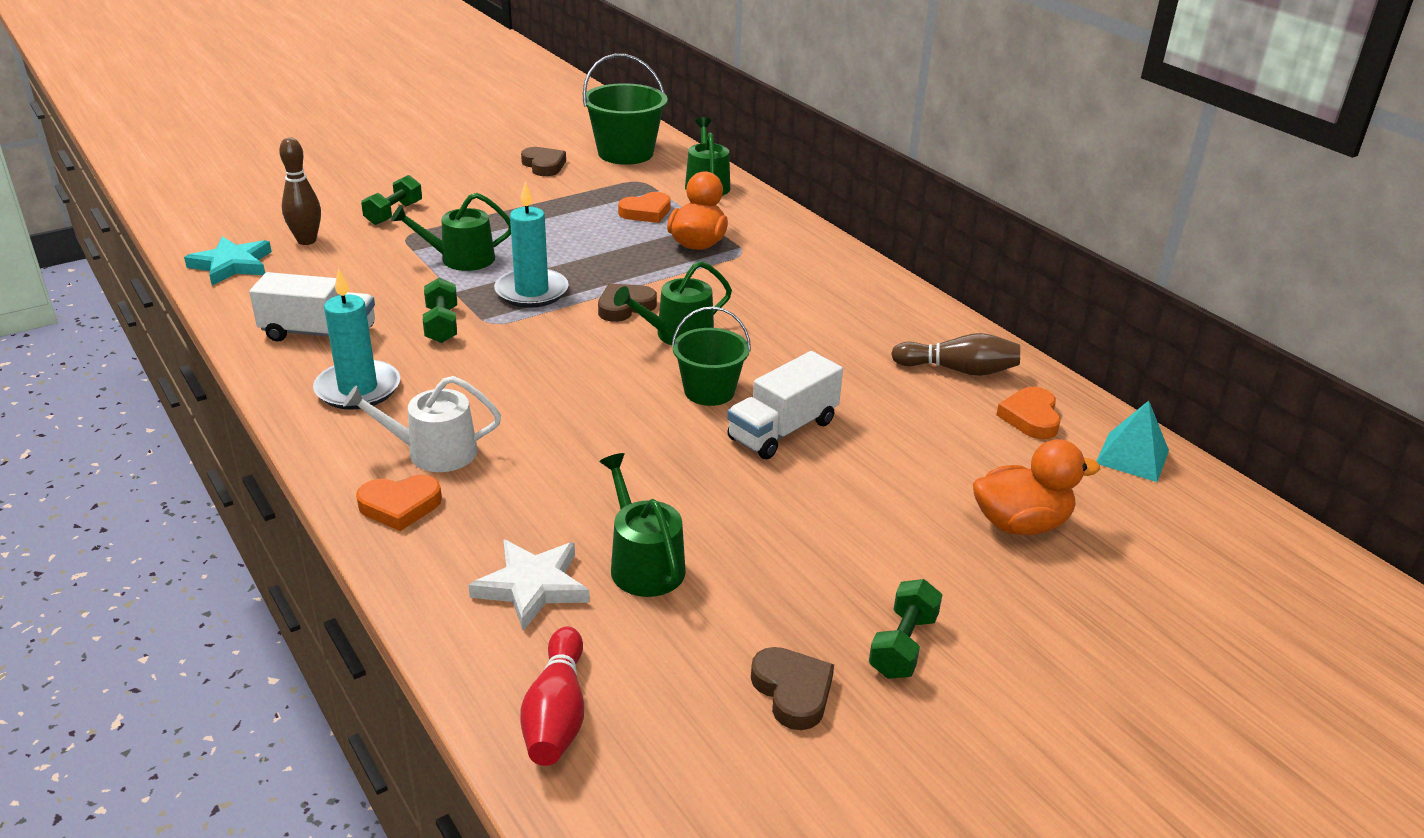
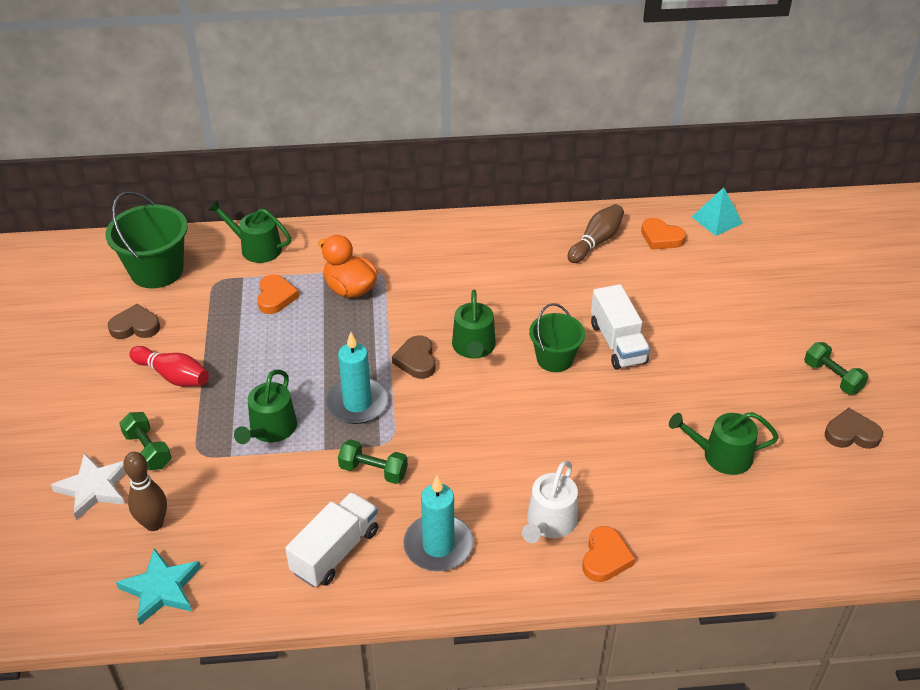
camera: 60 degrees left, 10 degrees up
white star [468,540,590,631] -> white star moved to [51,453,125,520]
red bowling pin [520,626,584,766] -> red bowling pin moved to [129,346,209,387]
orange duck [973,439,1100,535] -> none

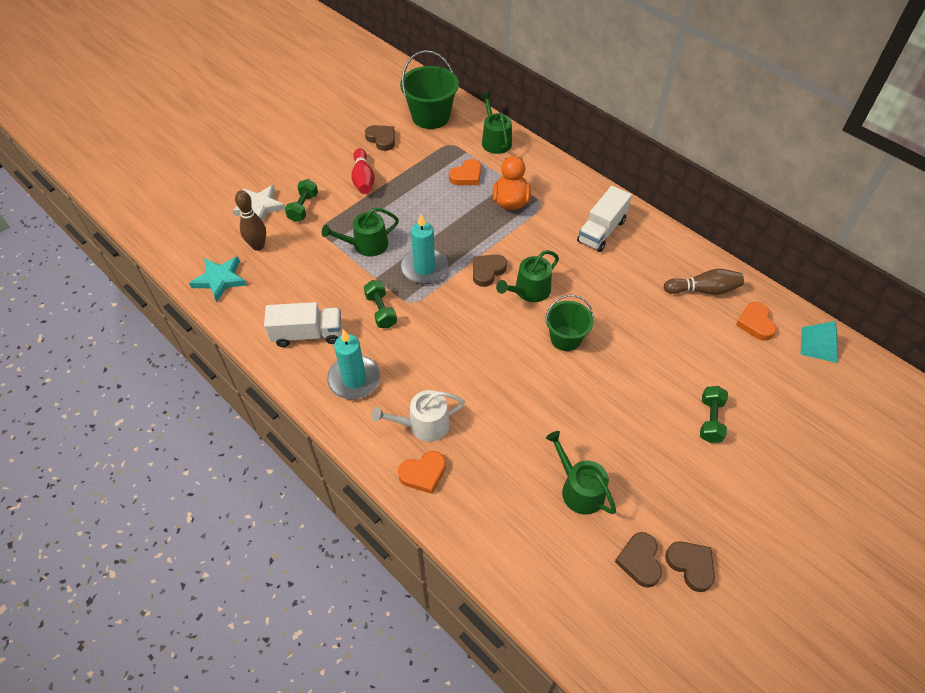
camera: 50 degrees right, 10 degrees up
white truck [591,284,650,370] -> white truck moved to [577,186,632,252]
green dumbbell [804,342,869,395] -> green dumbbell moved to [700,386,728,443]
none -> brown heart [615,532,662,588]

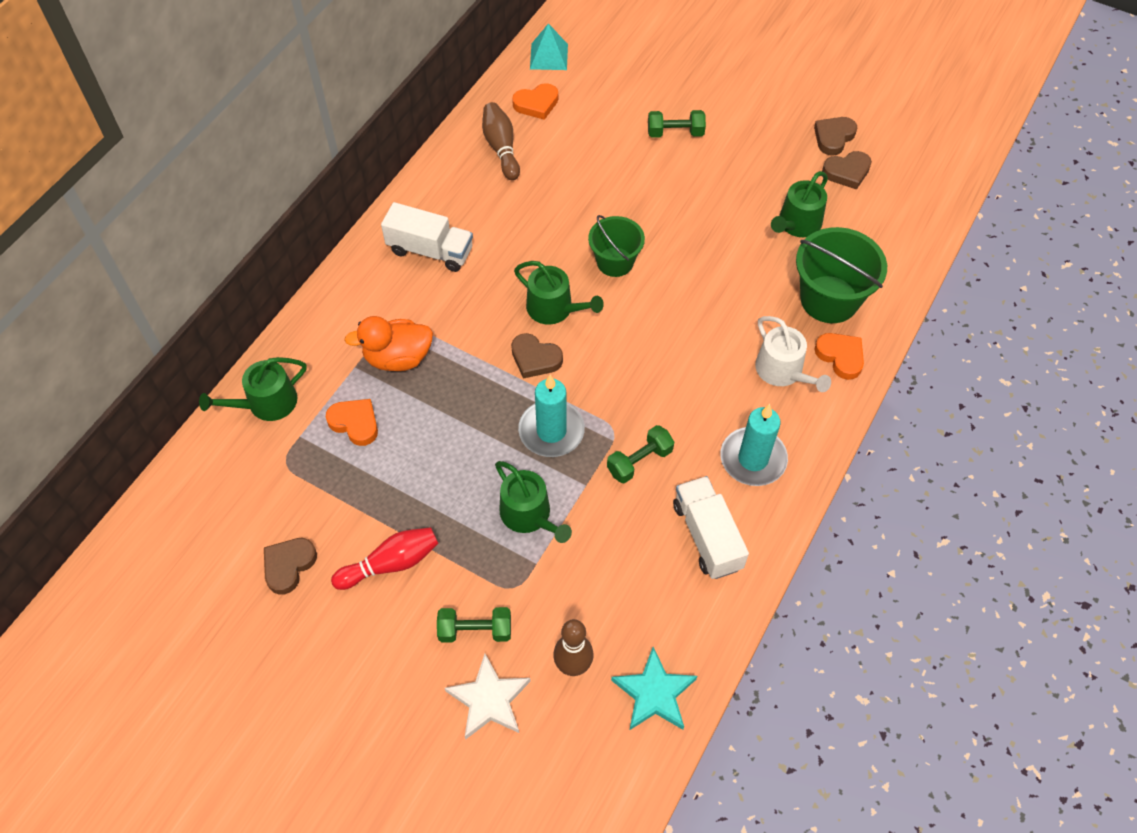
camera: 105 degrees left, 5 degrees up
green bucket [400,50,459,129] -> green bucket moved to [796,227,887,323]

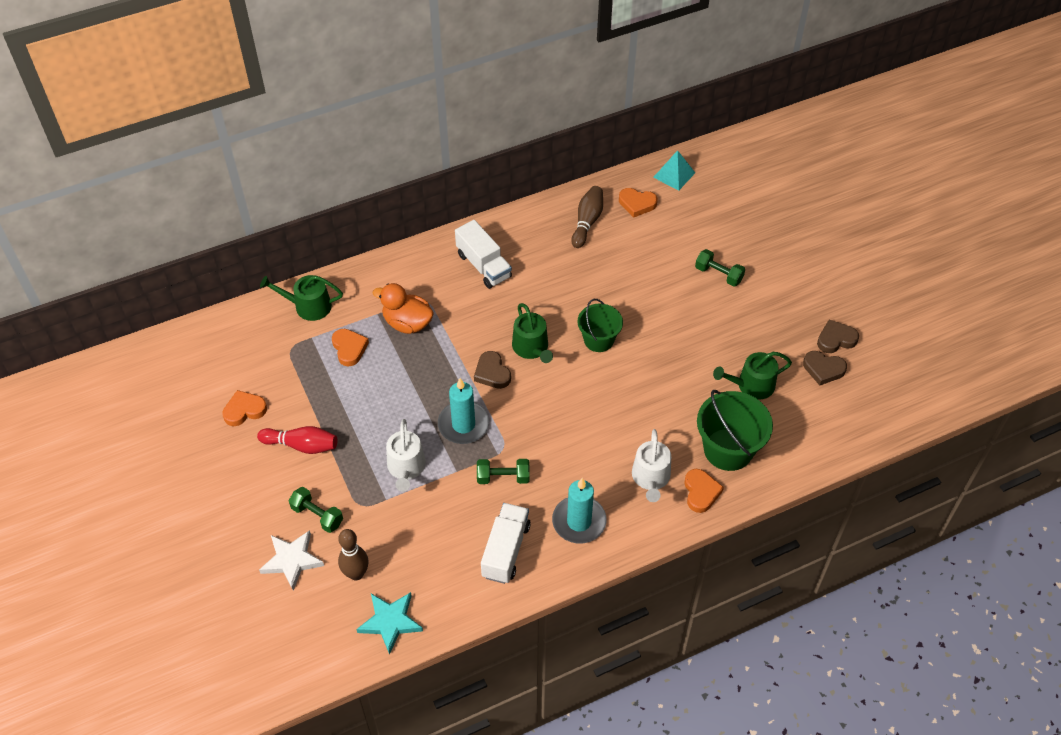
camera: 35 degrees right, 5 degrees down
brown heart [264,538,317,595] -> orange heart [222,390,267,426]
green watering can [495,461,572,543] -> white watering can [386,419,426,492]

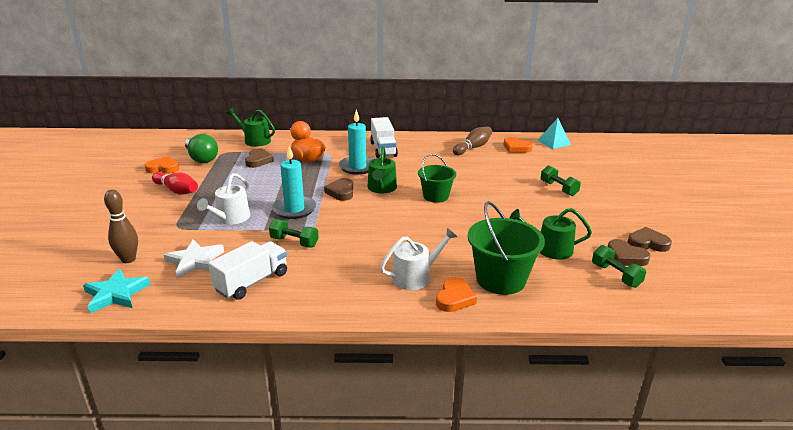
camera: 25 degrees right, 25 degrees down
white star [259,530,324,590] -> white star moved to [164,240,224,278]
green dumbbell [289,487,343,533] -> green dumbbell moved to [592,245,646,288]
orange heart [332,329,369,366] -> brown heart [245,148,274,168]
turquoise candle [552,478,607,543] -> turquoise candle moved to [339,109,373,175]
white watering can [632,429,671,502] -> white watering can turned 150 degrees counterclockwise [380,228,457,290]
none -> green light bulb [185,134,218,163]

